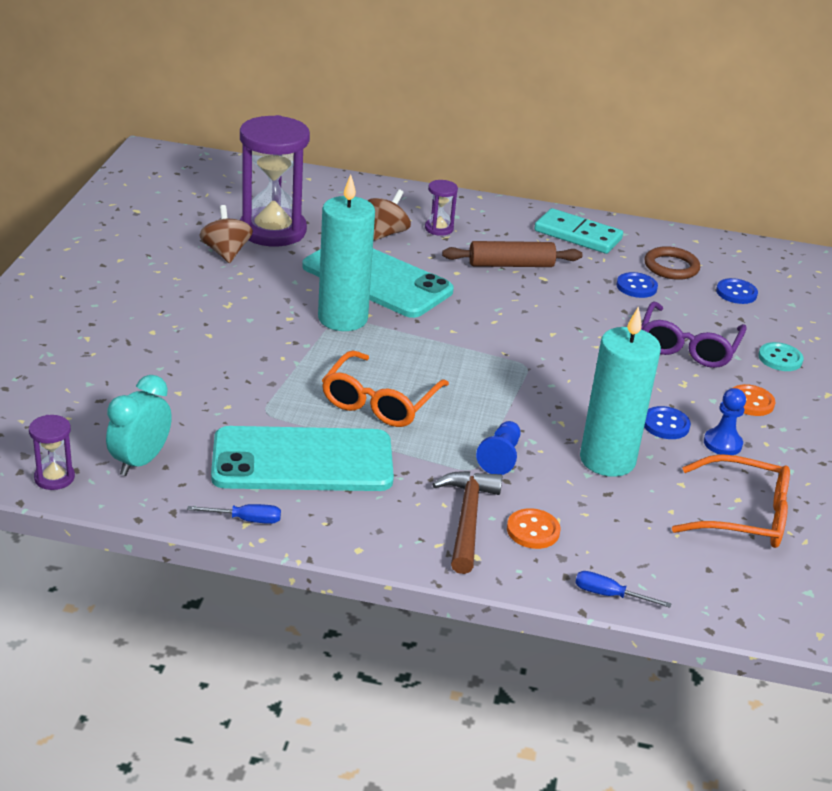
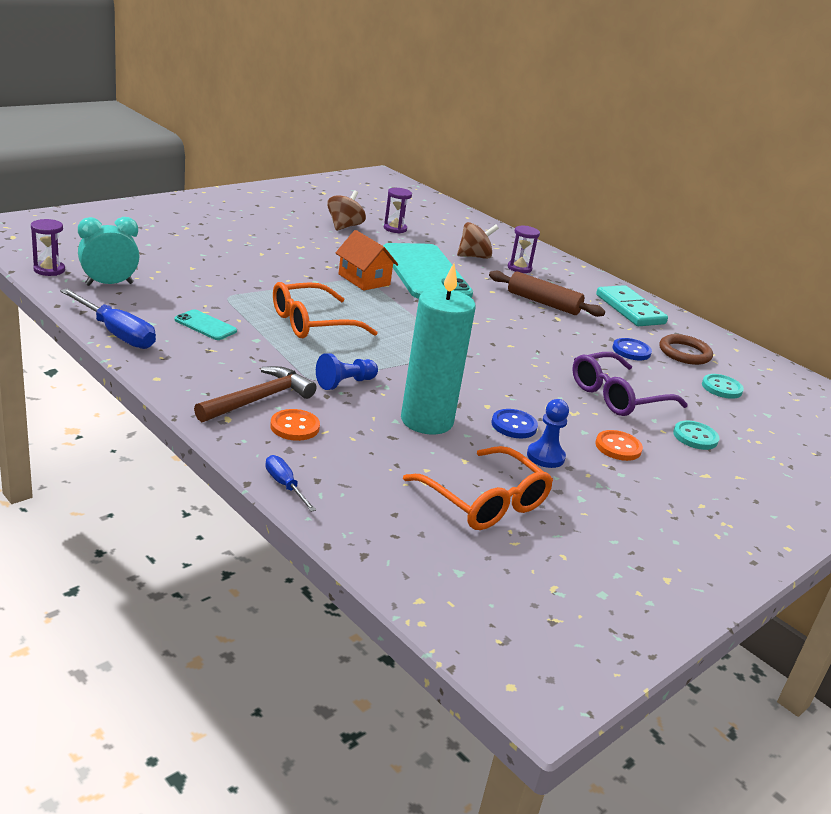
camera: 35 degrees right, 5 degrees down
blue screwdriver [187,504,281,524] -> blue screwdriver [60,289,156,349], size x1.83
turquoise phone [211,426,394,491] -> turquoise phone [174,309,237,340], size x0.41
purple hourglass [240,115,310,247] -> purple hourglass [384,188,412,233], size x0.44
turquoise candle [318,174,375,331] -> orange house [336,230,398,291]
blue button [716,278,758,304] -> turquoise button [702,374,744,399]

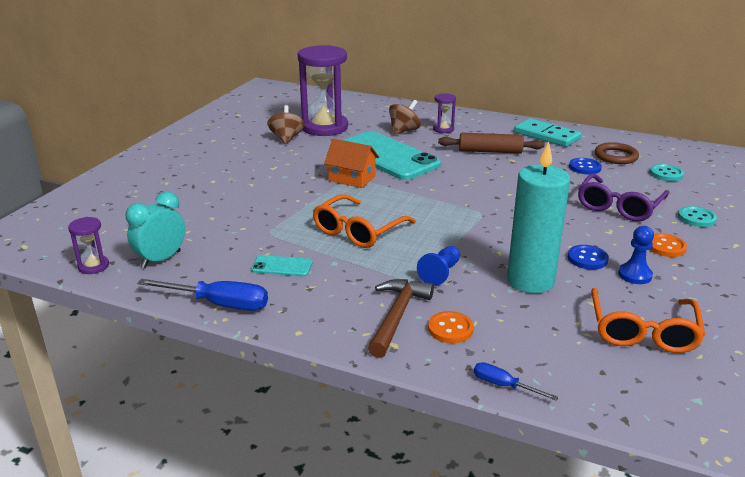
camera: 20 degrees left, 0 degrees up
purple hourglass [384,188,412,233] -> purple hourglass [298,45,348,136], size x2.26
orange glasses [403,446,553,530] -> orange glasses turned 75 degrees clockwise [591,288,705,353]

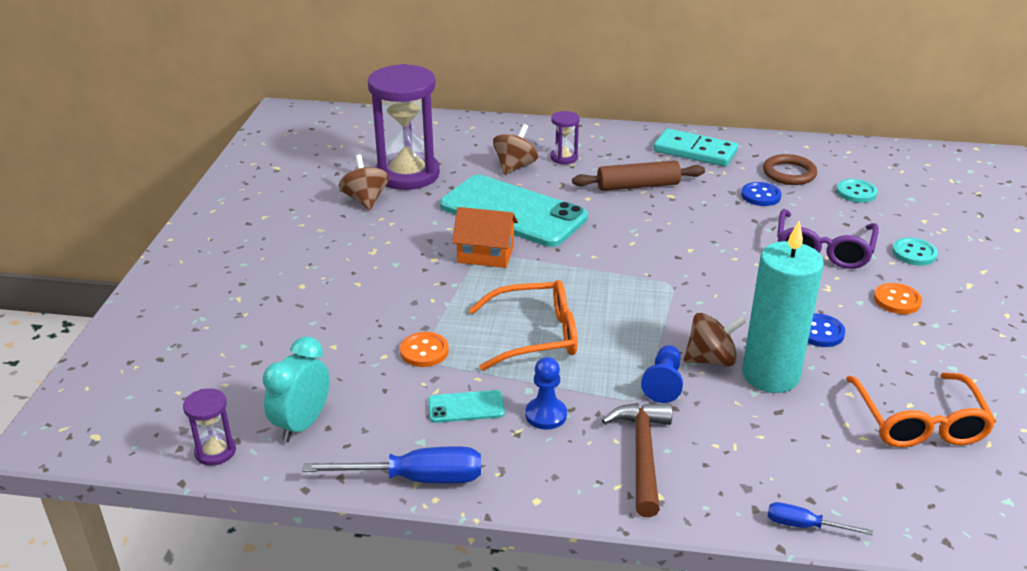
camera: 15 degrees left, 5 degrees up
orange glasses [313,194,416,248] -> orange glasses turned 120 degrees counterclockwise [469,280,577,371]
orange button [428,311,474,343] -> orange button moved to [400,332,449,367]
blue pawn [618,226,654,284] -> blue pawn moved to [525,357,567,430]
none -> brown spinning top [684,313,746,367]

